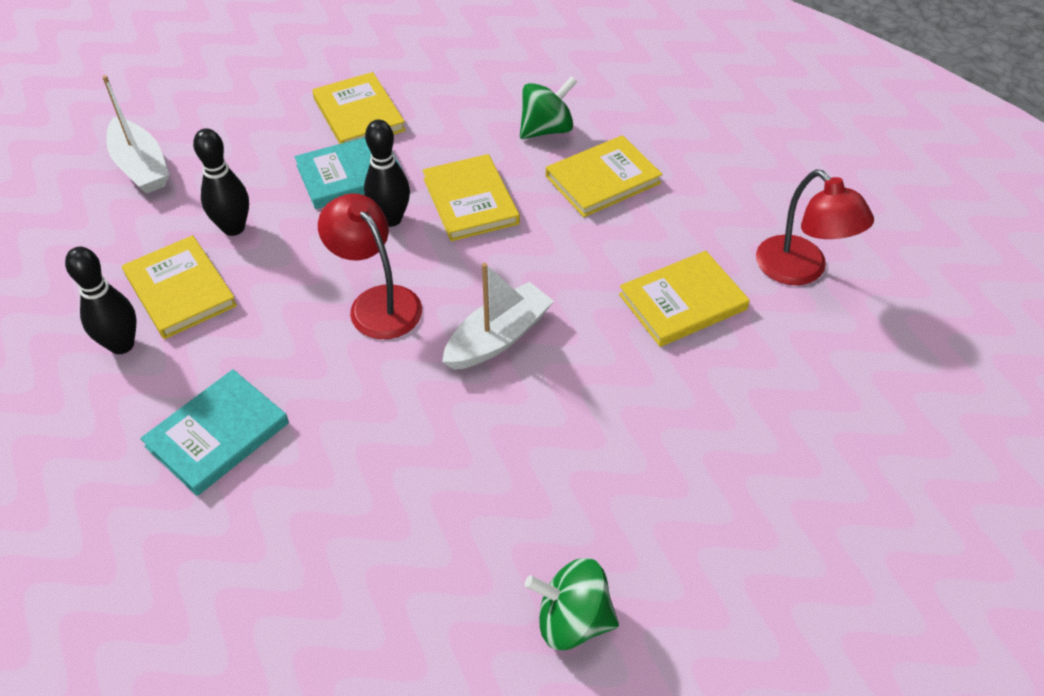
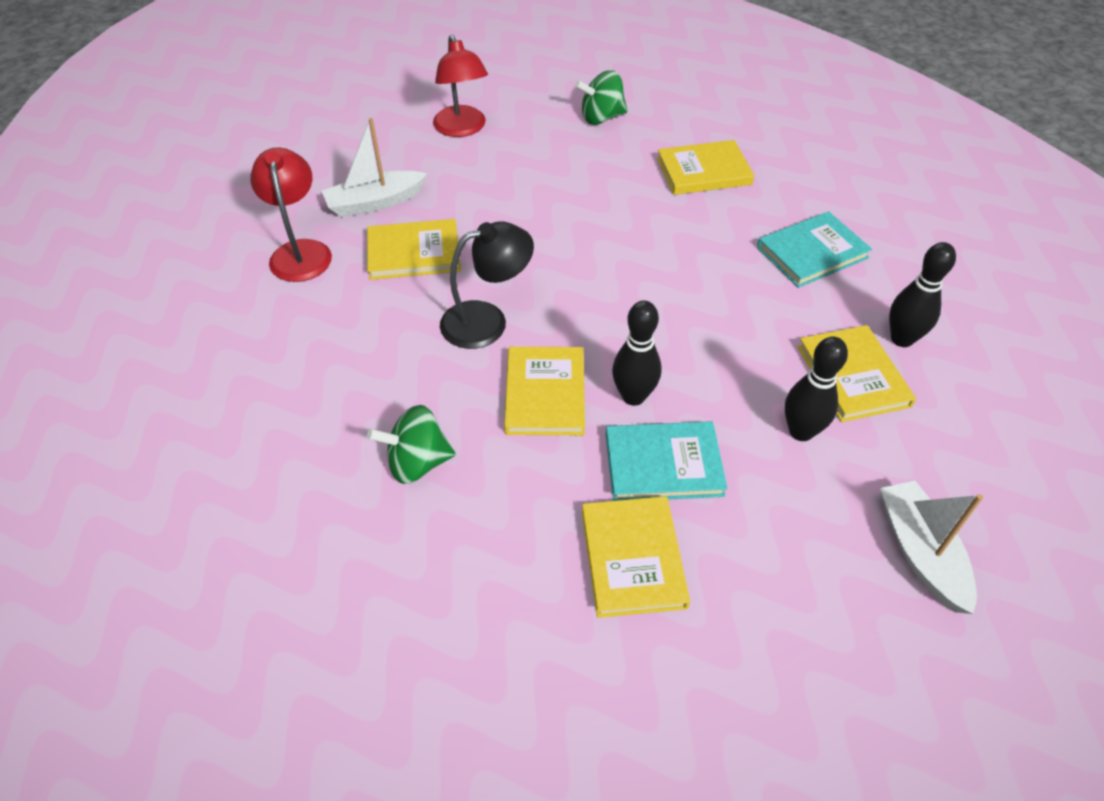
camera: 160 degrees left, 0 degrees up
red lamp [318,193,422,339] -> red lamp moved to [433,35,488,137]
white boat [442,263,554,370] -> white boat moved to [322,118,427,217]
green spinning top [525,558,619,650] -> green spinning top turned 135 degrees clockwise [575,71,628,125]
yellow book [546,135,662,217] -> yellow book moved to [657,140,754,195]
none -> black lamp [440,221,534,349]

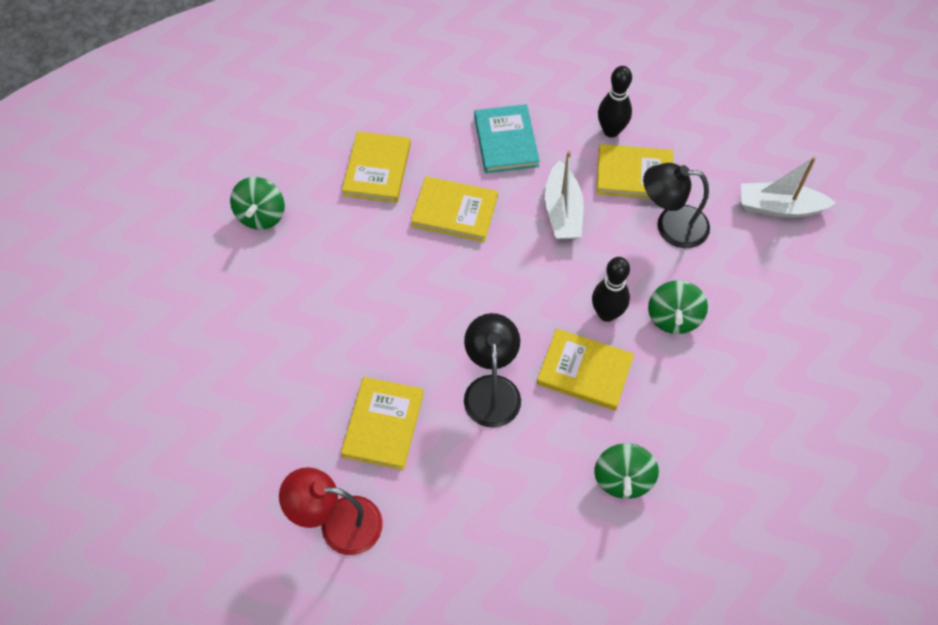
camera: 70 degrees left, 10 degrees up
white boat [322,118,427,217] -> white boat moved to [545,151,584,240]
red lamp [433,35,488,137] -> none
yellow book [582,496,690,618] -> yellow book moved to [411,176,498,242]
turquoise book [606,421,727,501] -> green spinning top [648,280,708,334]
black bowling pin [785,337,848,441] -> black lamp [643,163,710,248]

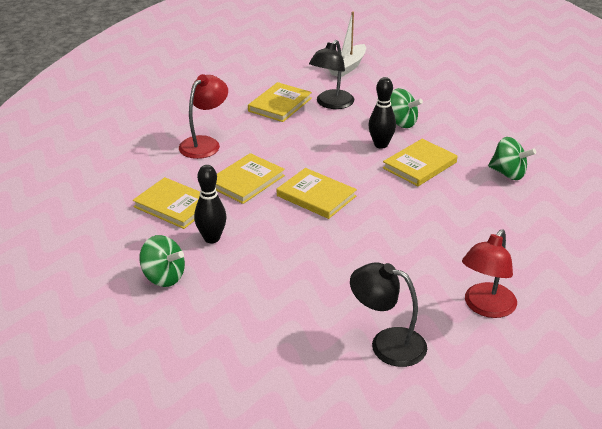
camera: 65 degrees left, 25 degrees down
yellow book [341,377,424,470] -> yellow book moved to [277,168,357,219]
black lamp [464,313,521,428] -> black lamp moved to [350,262,427,367]
turquoise book [474,104,540,173] -> red lamp [179,74,228,159]
white boat [545,151,584,240] -> none
black bowling pin [598,66,632,137] -> black bowling pin moved to [194,165,227,243]

